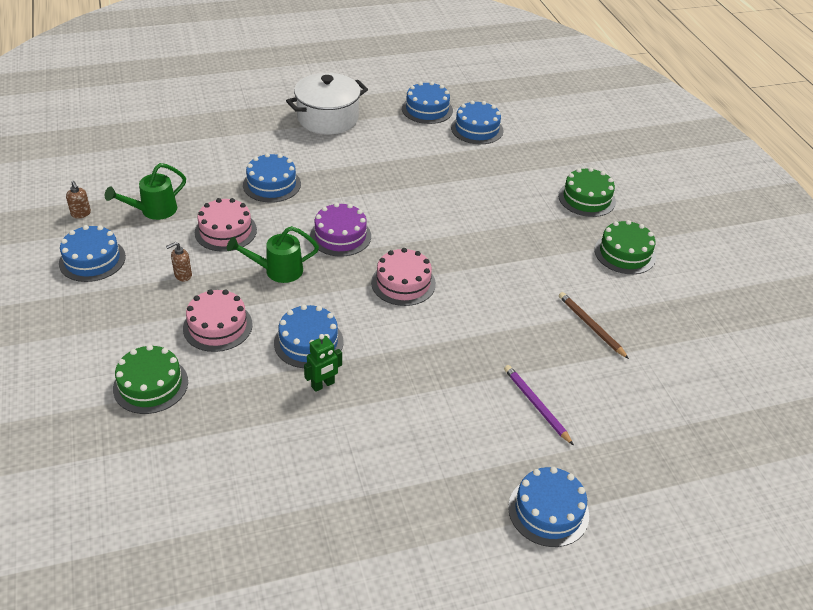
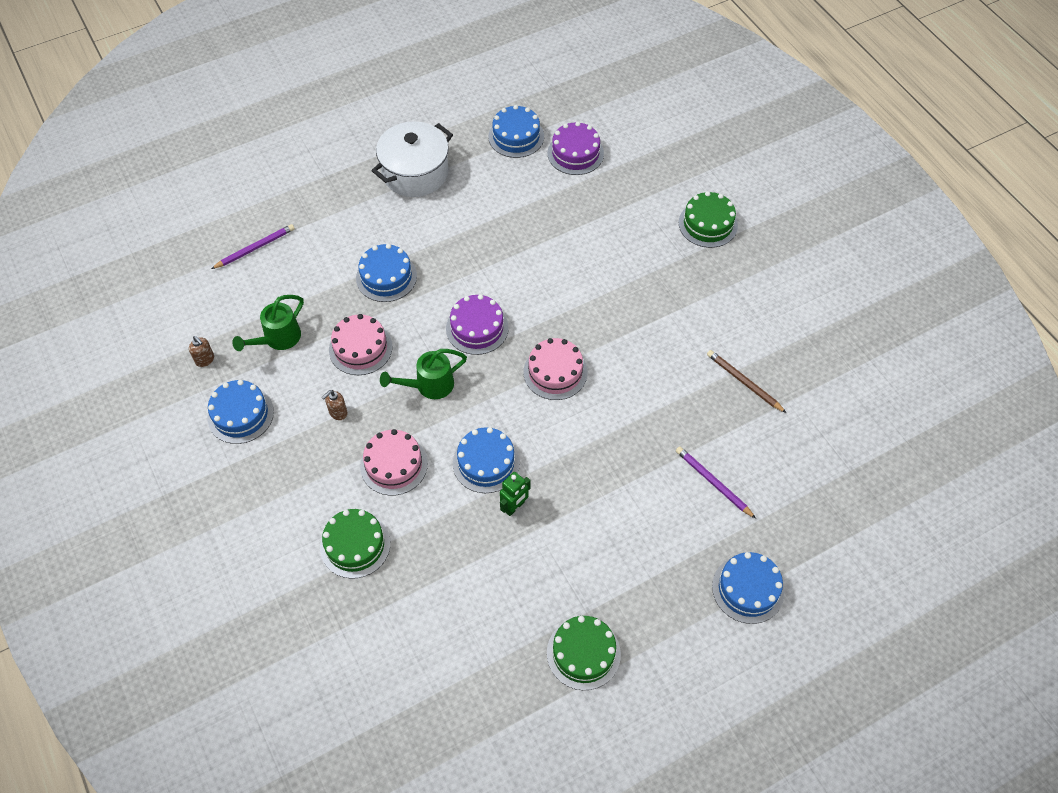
camera: 10 degrees left, 15 degrees up
blue cake [451,101,503,144] -> purple cake [548,122,604,175]
green cake [594,220,656,274] -> green cake moved to [547,616,621,690]
none -> purple pencil [211,224,295,269]

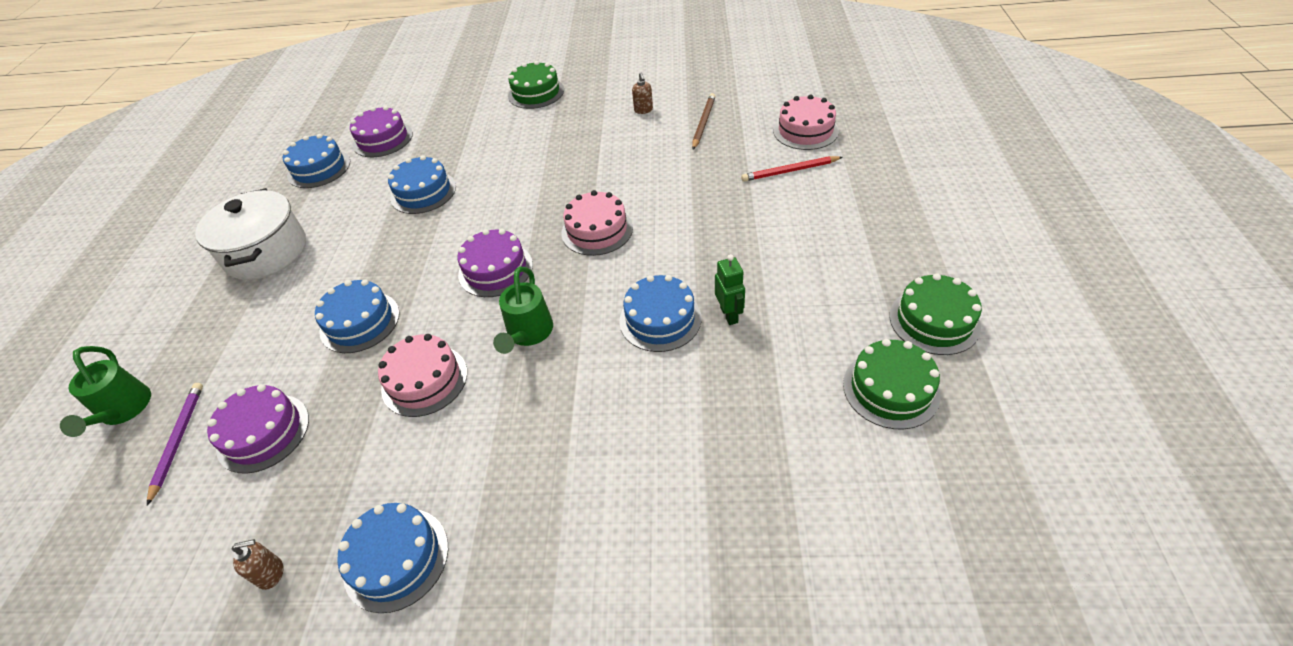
camera: 55 degrees left, 10 degrees down
green watering can [232,295,304,351] -> green watering can moved to [60,346,151,437]
green cake [320,509,390,579] -> green cake moved to [843,339,940,429]
brown soap dispenser [322,390,348,420] -> brown soap dispenser moved to [632,72,653,114]
pink cake [360,429,428,496] -> pink cake moved to [773,95,839,150]
purple pencil [676,447,756,519] -> red pencil [741,156,843,182]
brown pencil [707,350,786,413] -> brown pencil turned 120 degrees clockwise [692,93,716,150]
blue cake [712,552,785,624] -> blue cake moved to [388,155,456,214]
none -> purple cake [207,384,309,474]

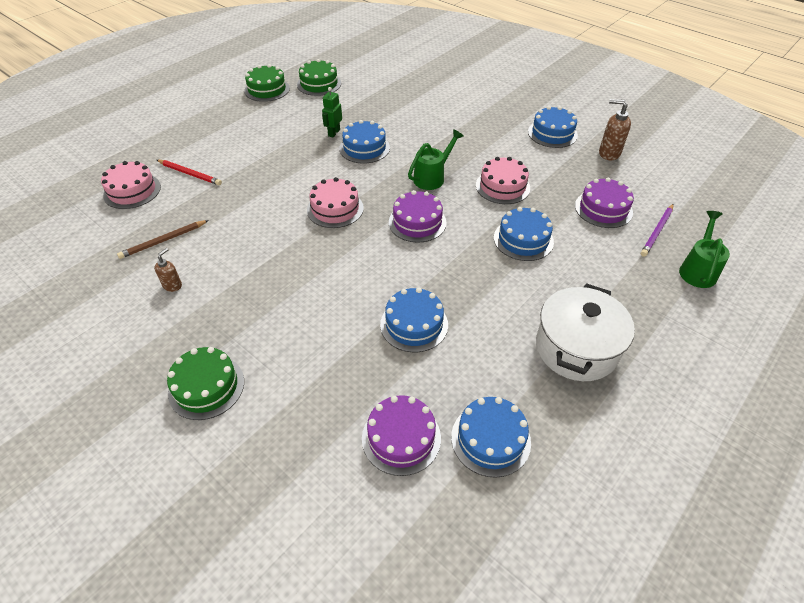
camera: 145 degrees left, 0 degrees up
brown soap dispenser [232,539,284,590] -> brown soap dispenser [599,99,631,160], size x1.64

